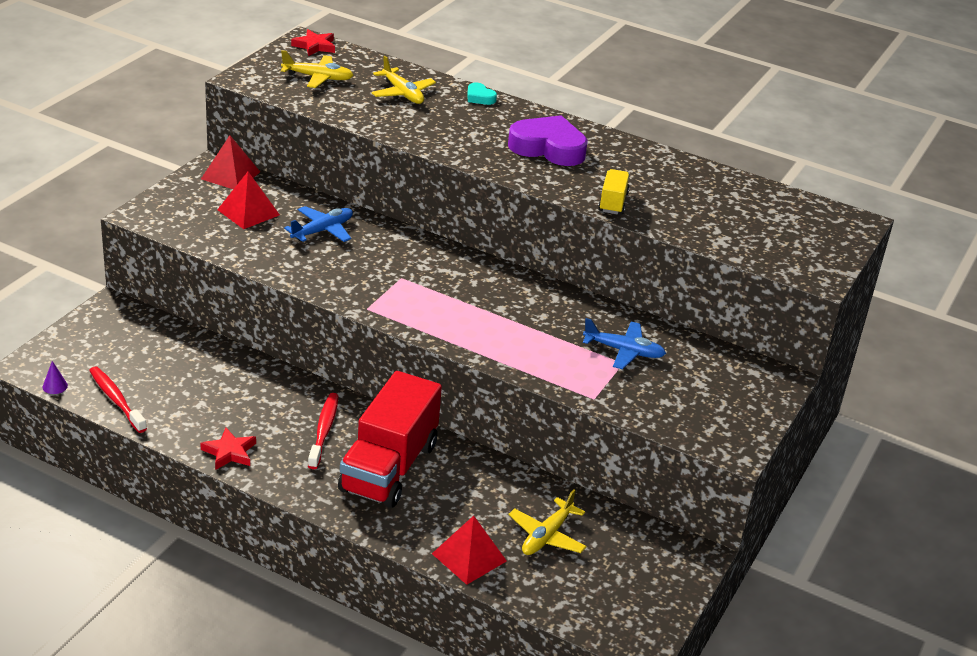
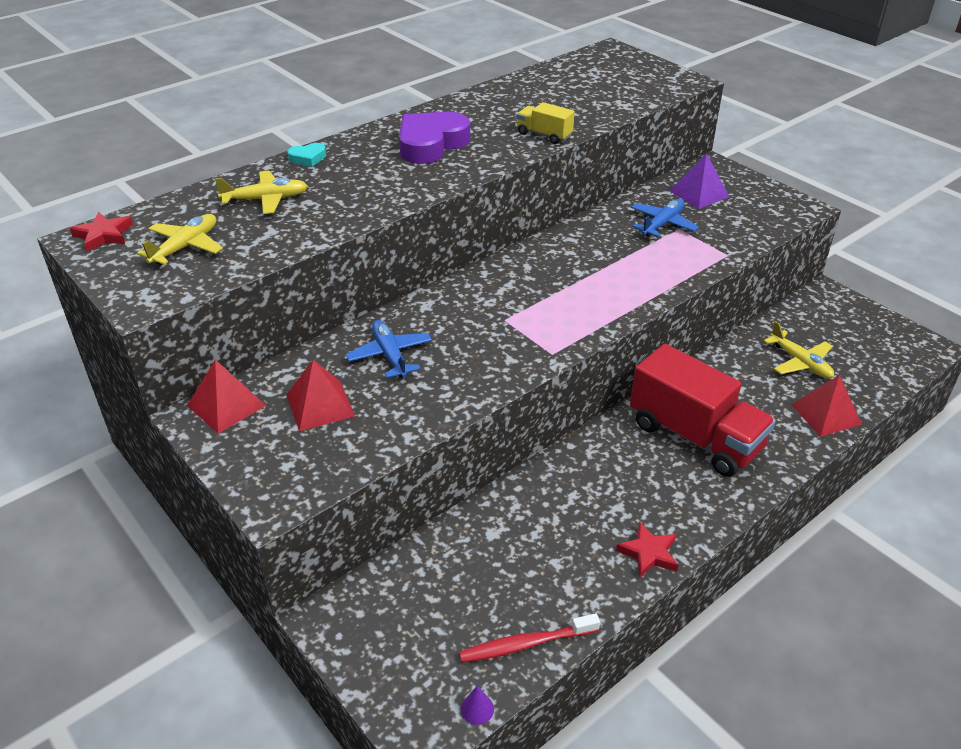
camera: 65 degrees left, 5 degrees up
red toothbrush [308,393,339,469] -> none
none -> purple pyramid [670,153,729,209]

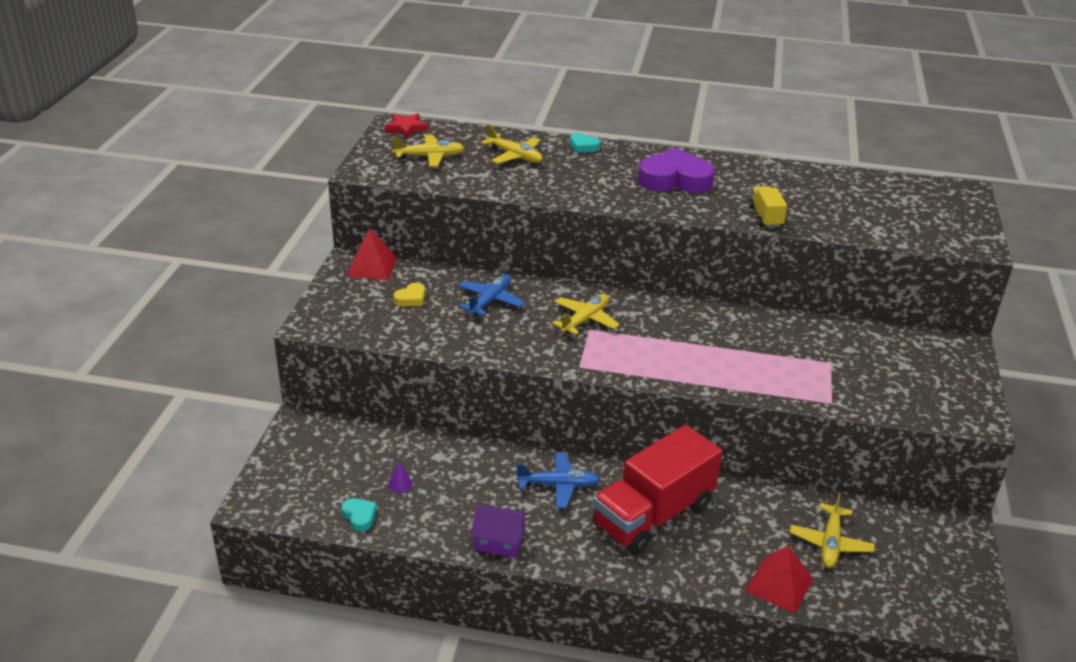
camera: 50 degrees right, 5 degrees down
red pyramid [286,360,355,431] -> yellow heart [393,283,425,306]
red toothbrush [459,613,600,663] -> turquoise heart [341,498,377,532]
purple cone [461,685,494,725] -> purple cone moved to [388,461,413,493]
red star [616,522,678,578] -> purple house [471,504,529,558]
red truck [630,344,776,477] -> red truck turned 45 degrees clockwise [592,425,722,555]
blue plane [631,199,699,237] -> blue plane moved to [516,452,600,508]
purple pyramid [670,153,729,209] -> none
none -> yellow plane [552,294,620,335]

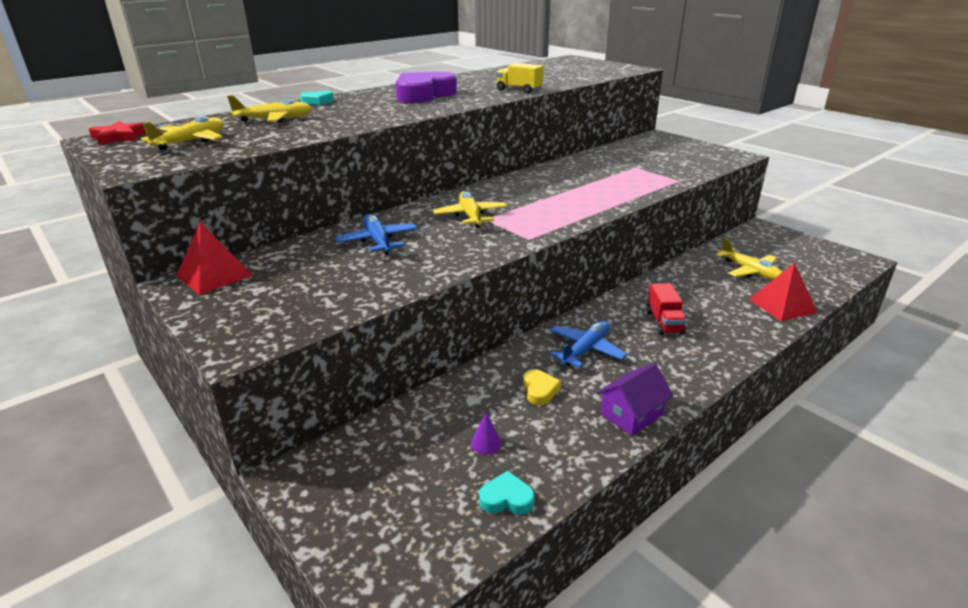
camera: 50 degrees left, 5 degrees down
yellow heart [393,283,425,306] -> yellow heart moved to [523,369,561,405]
red truck [592,425,722,555] -> red truck [647,283,687,335], size x0.45

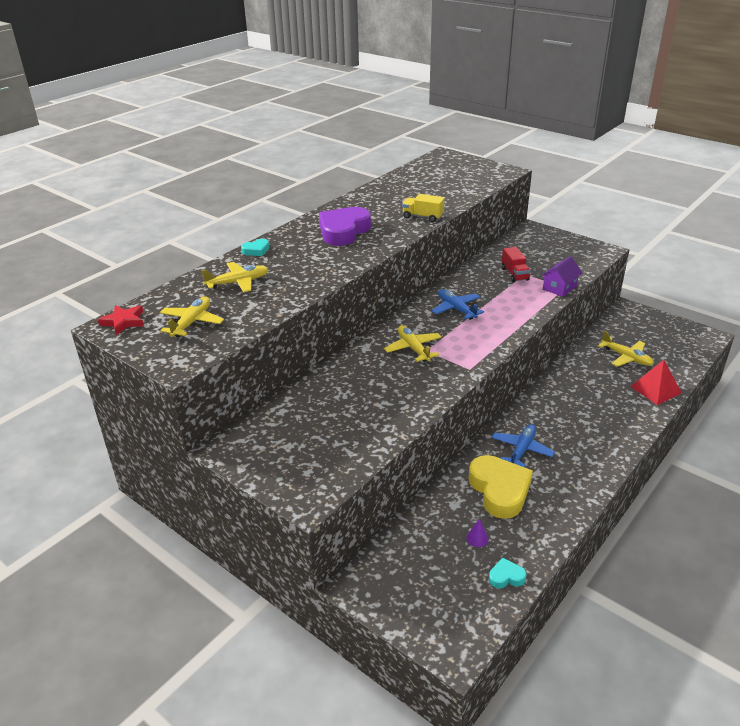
camera: 10 degrees left, 5 degrees up
red pyramid [176,222,253,295] -> none
blue plane [336,214,417,255] -> blue plane moved to [431,289,484,320]
yellow heart [523,369,561,405] -> yellow heart [468,455,533,519], size x2.22
purple house [597,363,673,436] -> purple house moved to [541,256,582,297]
red truck [647,283,687,335] -> red truck moved to [502,247,530,282]

